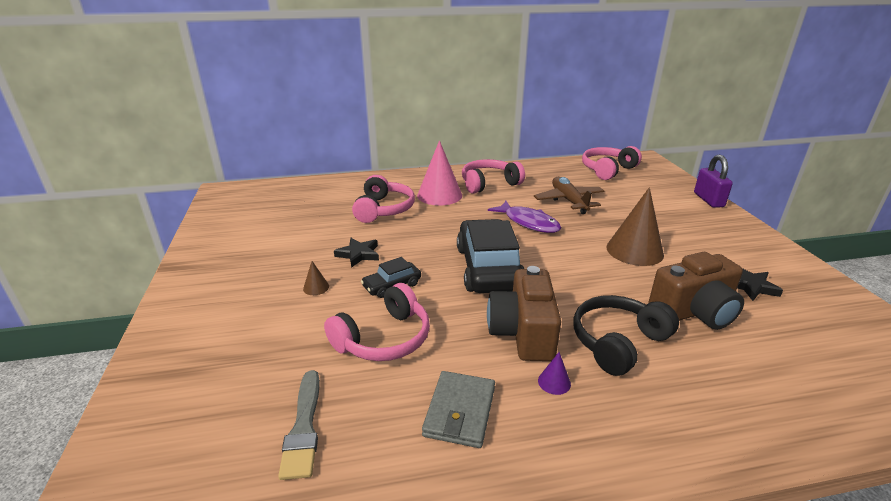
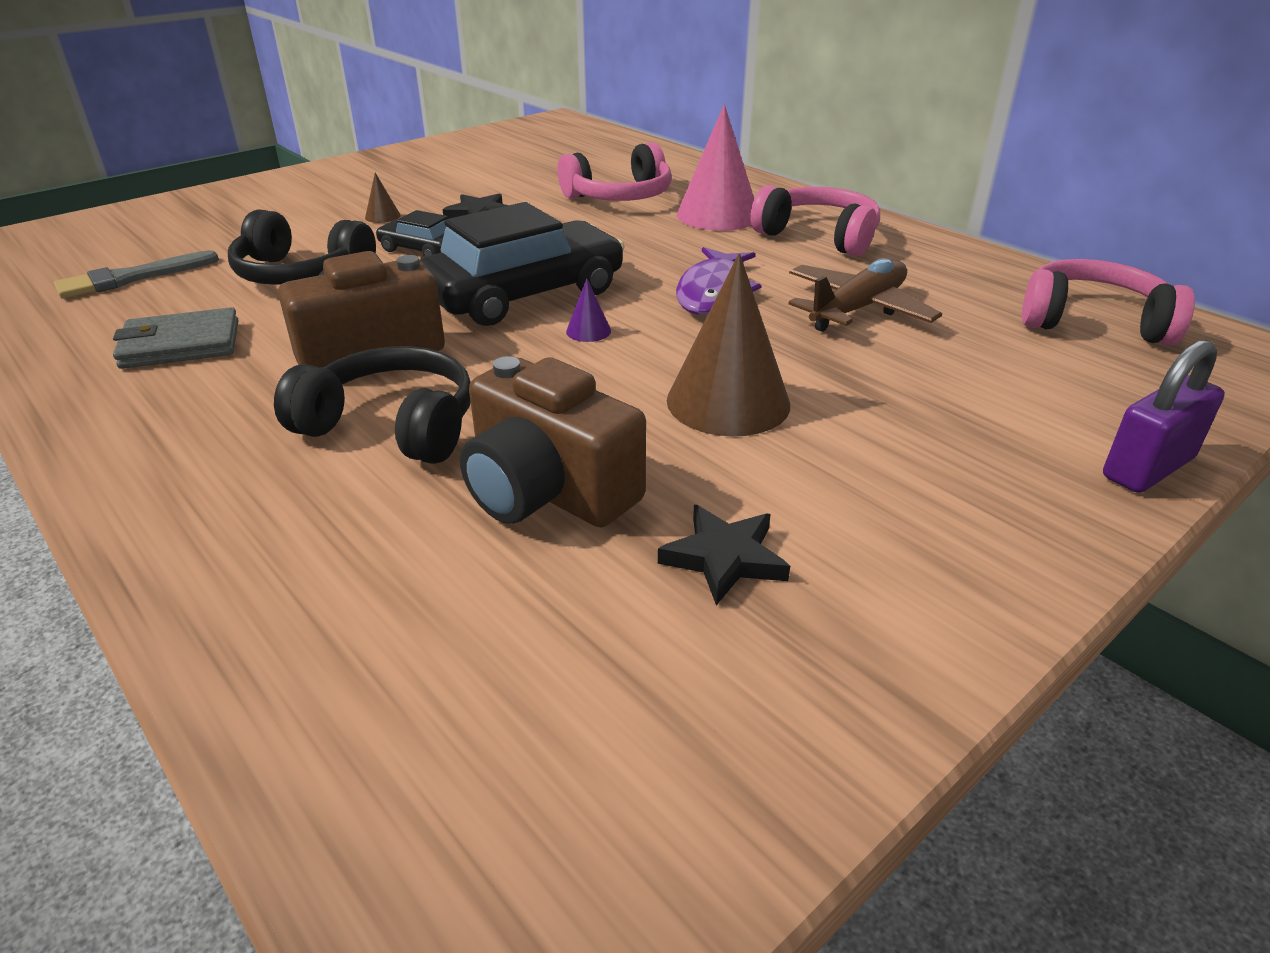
camera: 60 degrees right, 5 degrees up
pink headphones [324,283,430,361] -> black headphones [228,209,376,285]
purple cone [538,352,571,395] -> purple cone moved to [566,278,611,342]

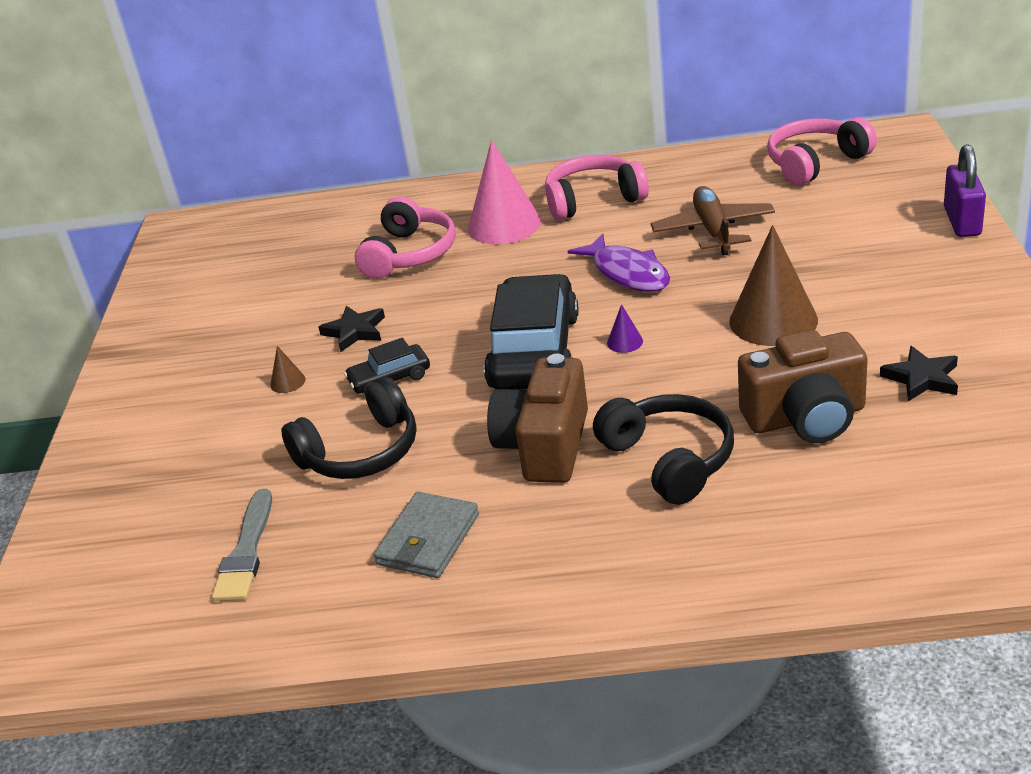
camera: 45 degrees left, 0 degrees up
black headphones [274,346,471,464] -> black headphones turned 90 degrees clockwise [593,394,734,505]

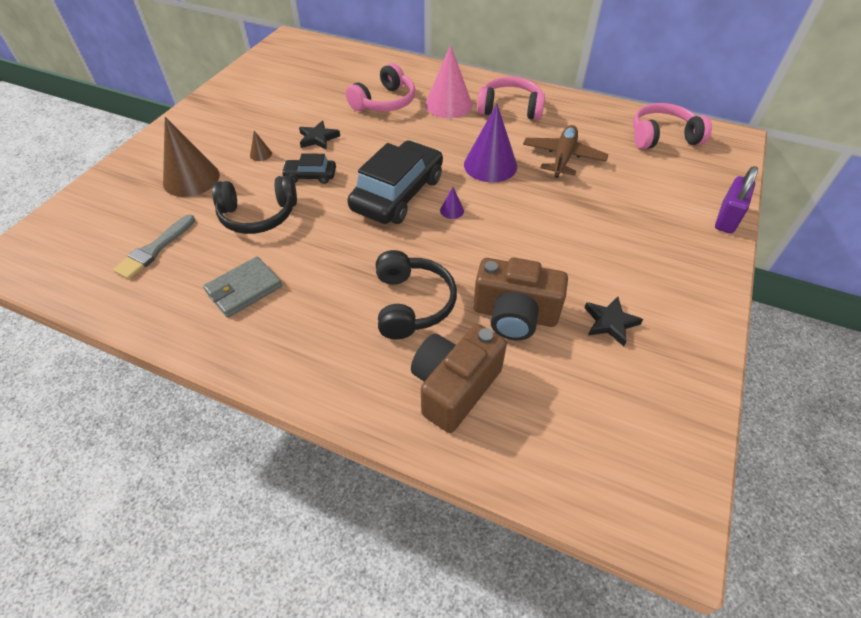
camera: 20 degrees right, 15 degrees up
brown camera [487,354,588,483] -> brown camera moved to [411,324,507,433]
purple fish [568,234,670,292] -> purple cone [464,104,517,183]
brown cone [729,225,818,346] -> brown cone moved to [163,117,220,197]

